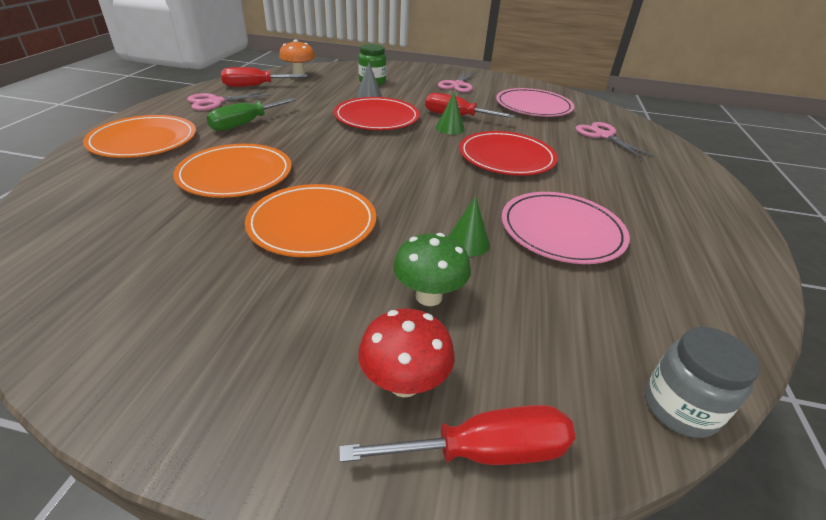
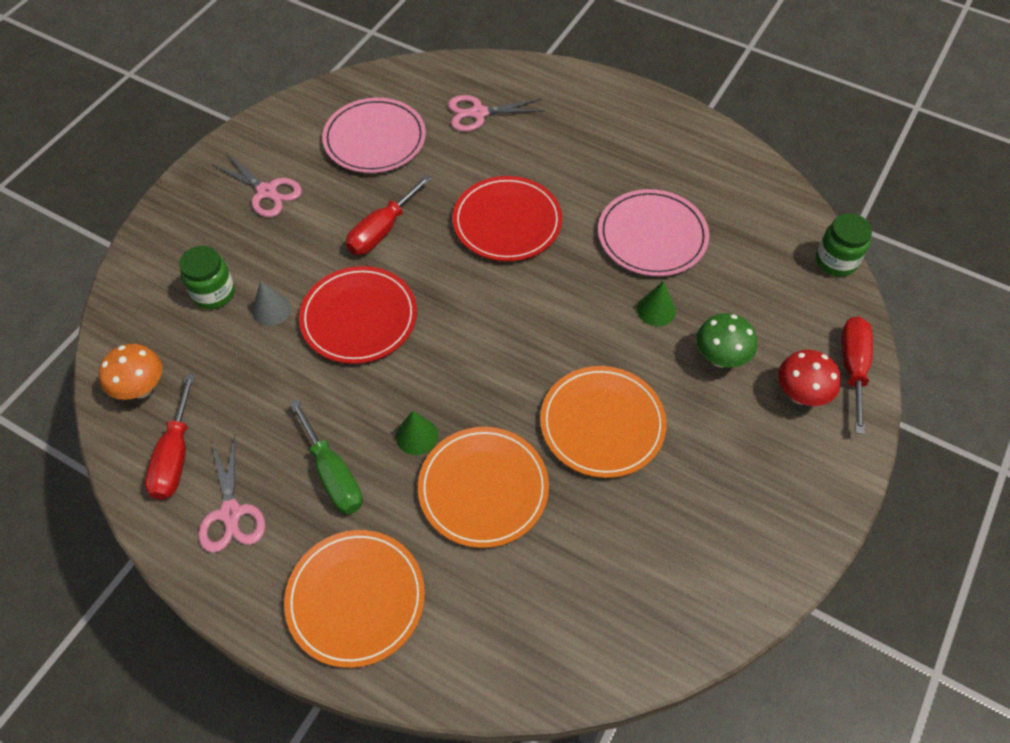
camera: 70 degrees left, 20 degrees up
green cone [436,93,465,135] -> green cone moved to [396,411,438,455]
grey jar [645,327,760,438] -> green jar [816,213,872,277]

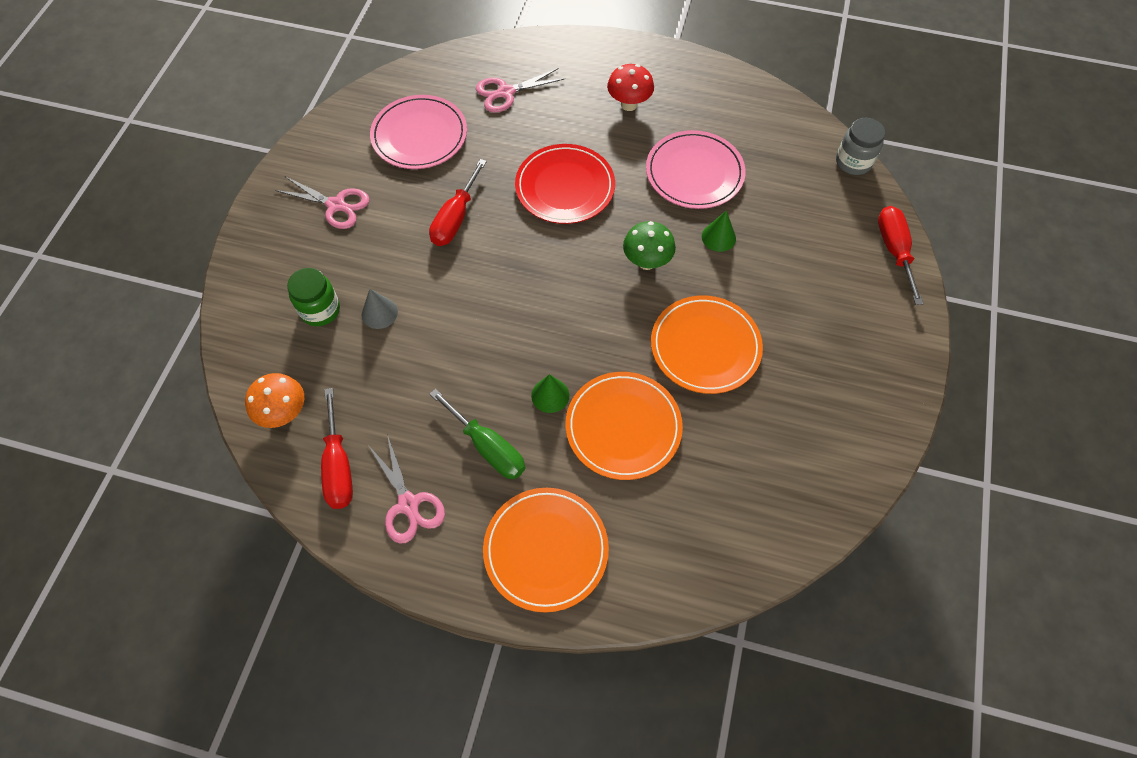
camera: 15 degrees left, 5 degrees up
red plate [299,266,417,364] -> none
green mushroom [696,313,757,368] -> green mushroom moved to [623,221,676,270]
red mushroom [778,350,841,406] -> red mushroom moved to [607,64,654,111]
green jar [816,213,872,277] -> grey jar [836,118,885,175]

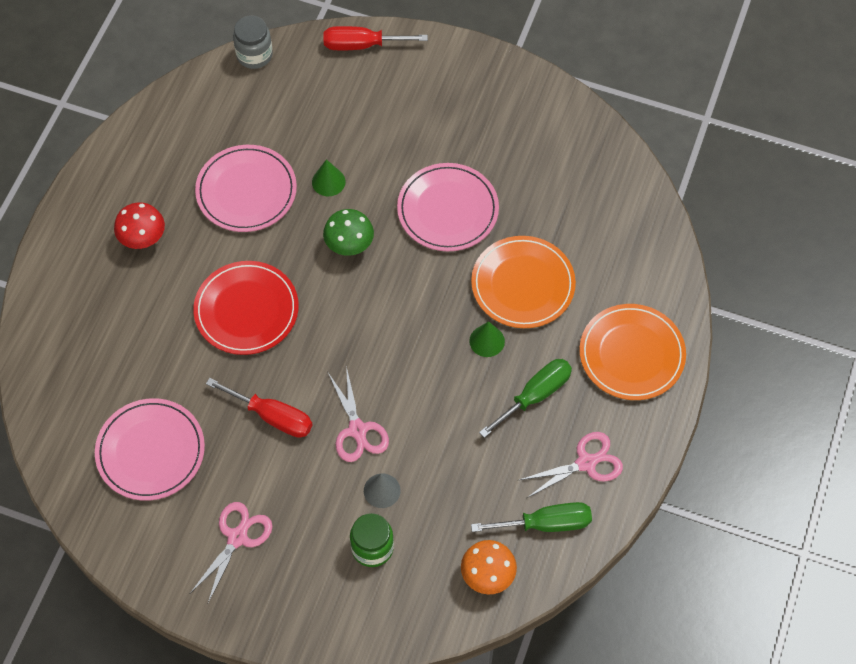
camera: 85 degrees left, 0 degrees up
red screwdriver [321,388,353,509] -> green screwdriver [471,502,592,532]
pink scissors [476,68,565,113] -> pink scissors moved to [328,366,389,462]
orange plate [651,295,763,394] -> pink plate [397,163,499,251]

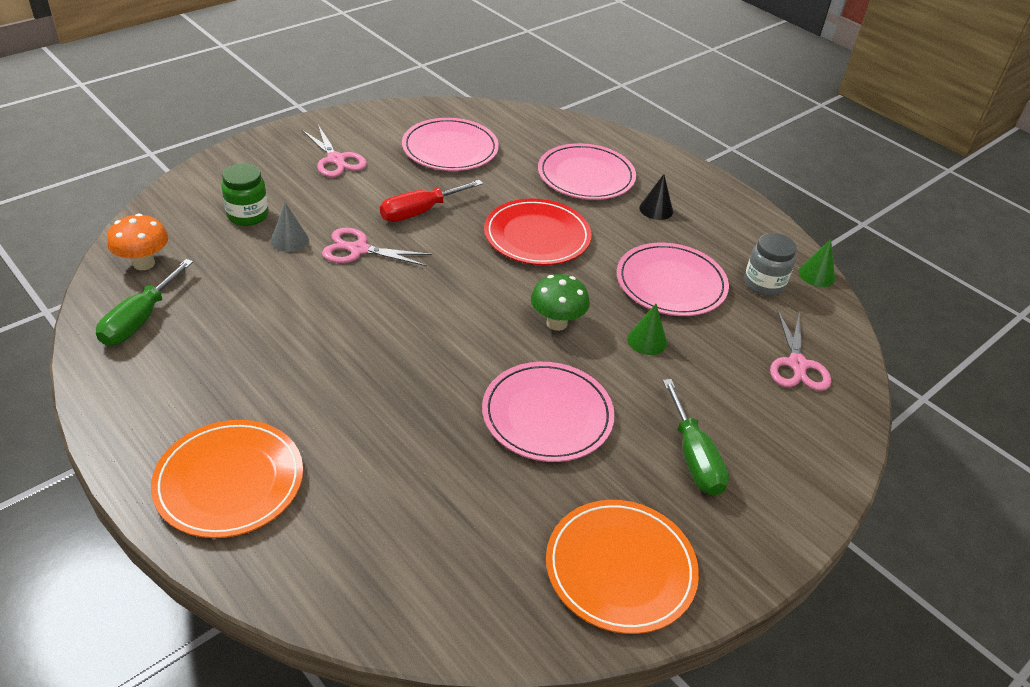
camera: 115 degrees right, 20 degrees down
red mushroom [114,202,165,249] -> black cone [639,174,673,220]
grey jar [233,15,273,69] -> grey jar moved to [744,233,797,296]
red screwdriver [323,26,428,50] -> none
green cone [469,321,505,357] -> green cone moved to [799,239,835,287]
orange plate [471,236,576,328] -> orange plate moved to [546,500,699,634]
green screwdriver [479,359,572,438] -> green screwdriver moved to [663,379,729,496]
pink scissors [519,432,623,498] -> pink scissors moved to [770,311,831,391]
none -> pink plate [538,143,636,200]

